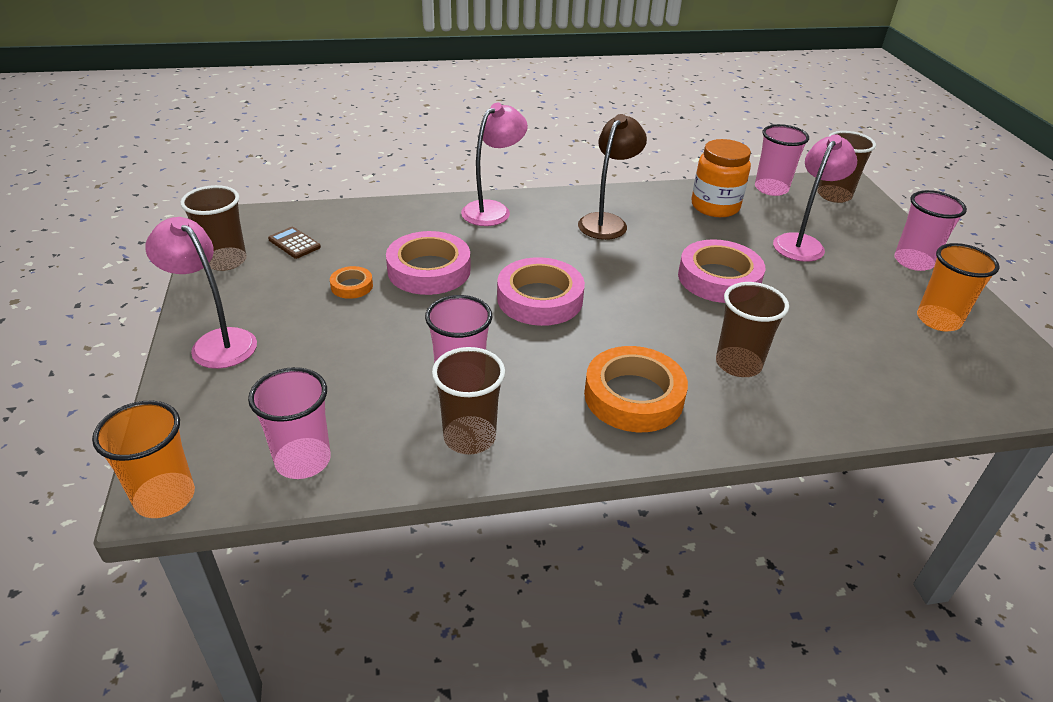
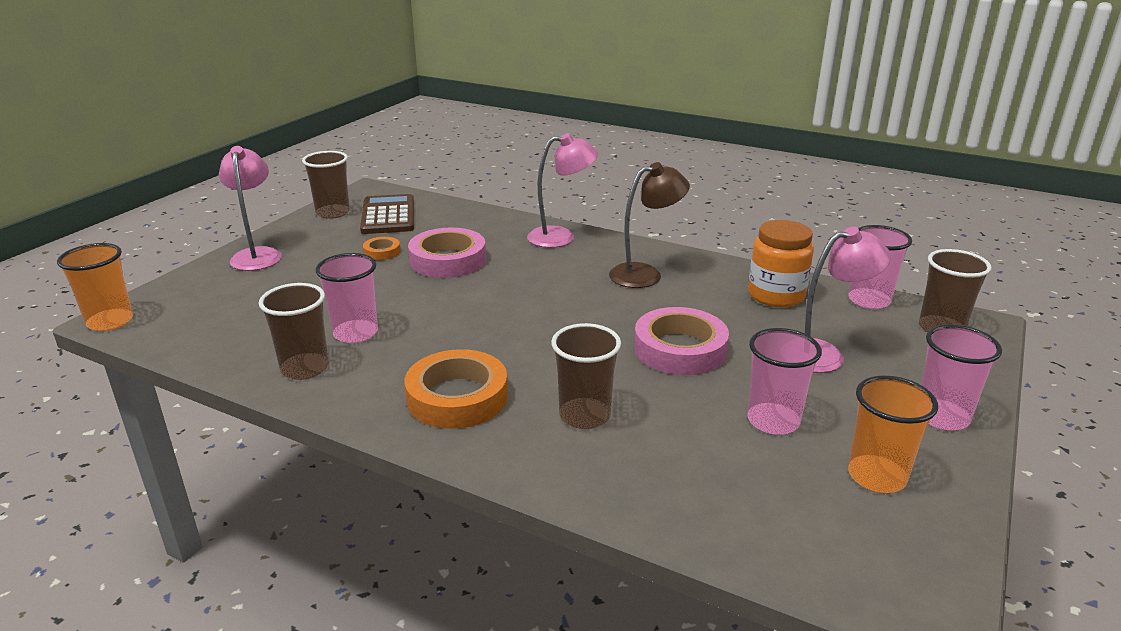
camera: 40 degrees right, 10 degrees down
pink cup [248,367,331,479] -> pink cup moved to [747,328,822,435]
brown calculator [268,227,321,259] -> brown calculator [360,194,414,234], size x1.95
pink tape [497,257,585,326] -> none

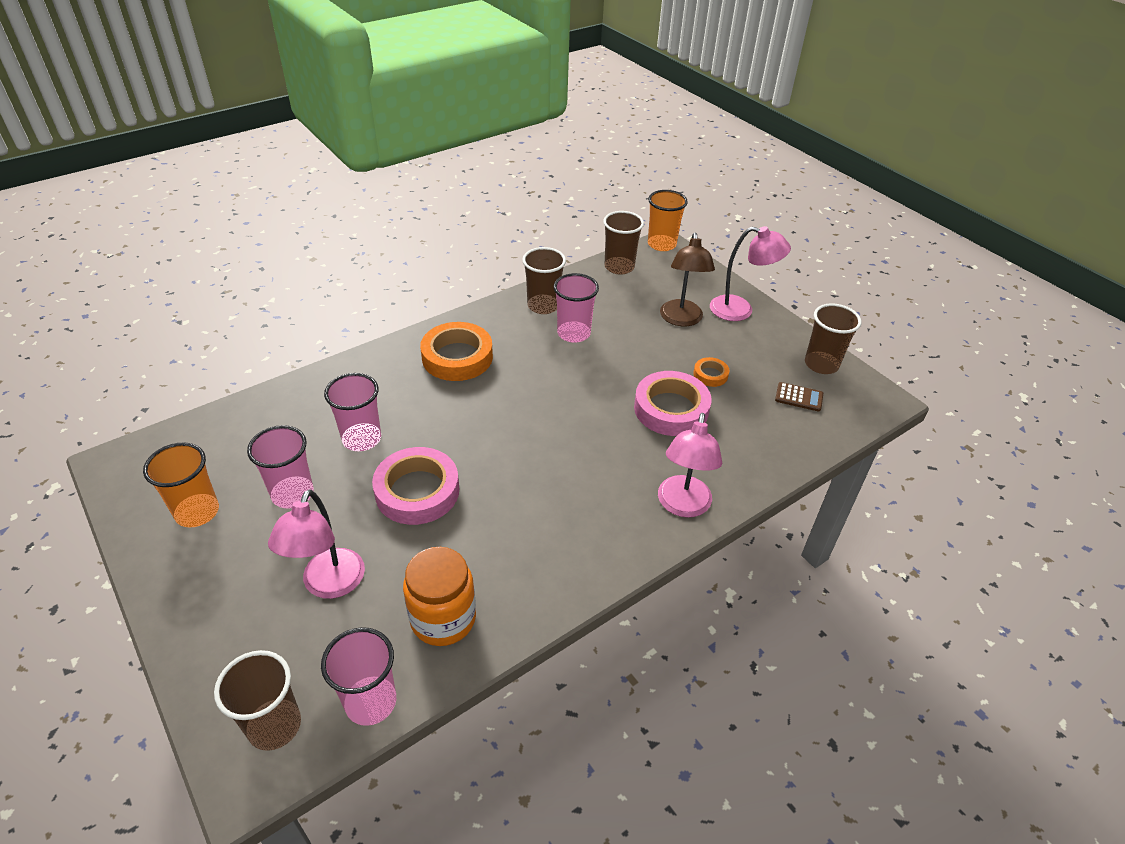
camera: 115 degrees right, 15 degrees up
brown calculator [360,194,414,234] -> brown calculator [775,382,823,412], size x0.51
brown cup [551,323,621,429] -> brown cup moved to [603,211,644,275]
brown lamp [609,162,690,288] -> brown lamp moved to [660,232,715,326]
pink cup [921,324,1002,431] -> pink cup moved to [324,373,381,451]

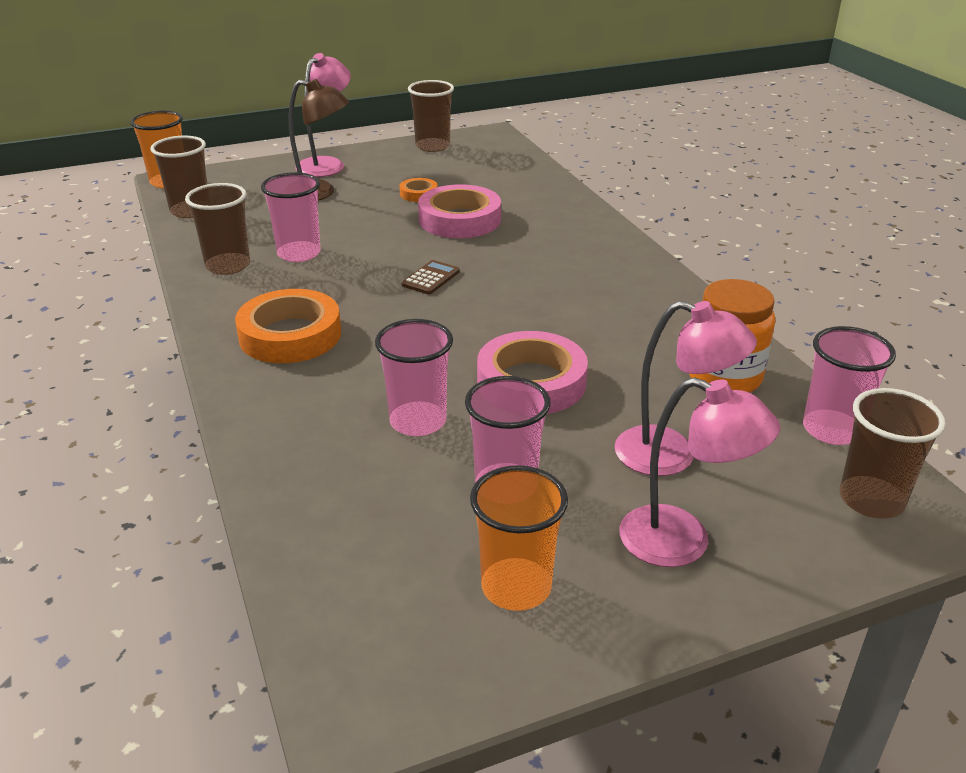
camera: 75 degrees left, 10 degrees down
pink lamp [658,413,722,518] -> pink lamp moved to [619,377,780,567]
brown calculator [775,382,823,412] -> brown calculator moved to [402,260,459,294]

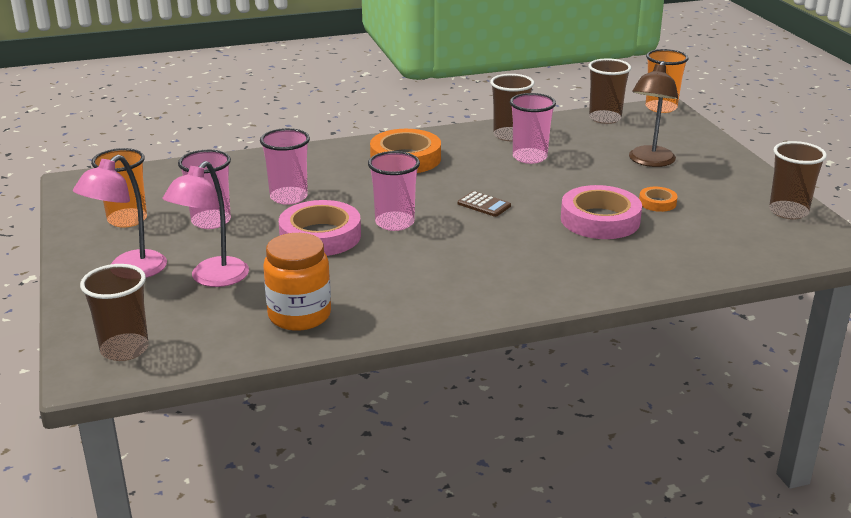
camera: 95 degrees right, 5 degrees down
pink lamp [296,53,351,177] -> none
pink cup [803,326,896,445] -> pink cup moved to [368,151,420,231]

